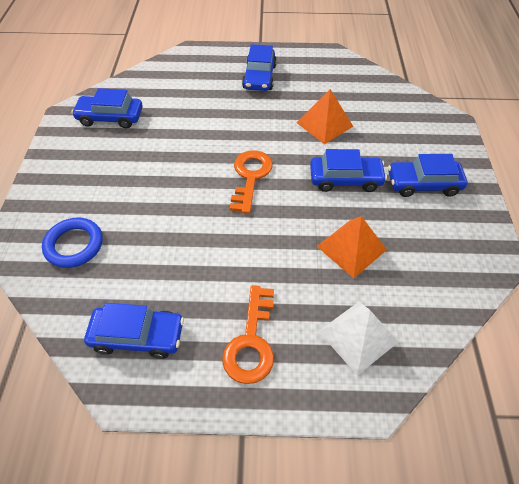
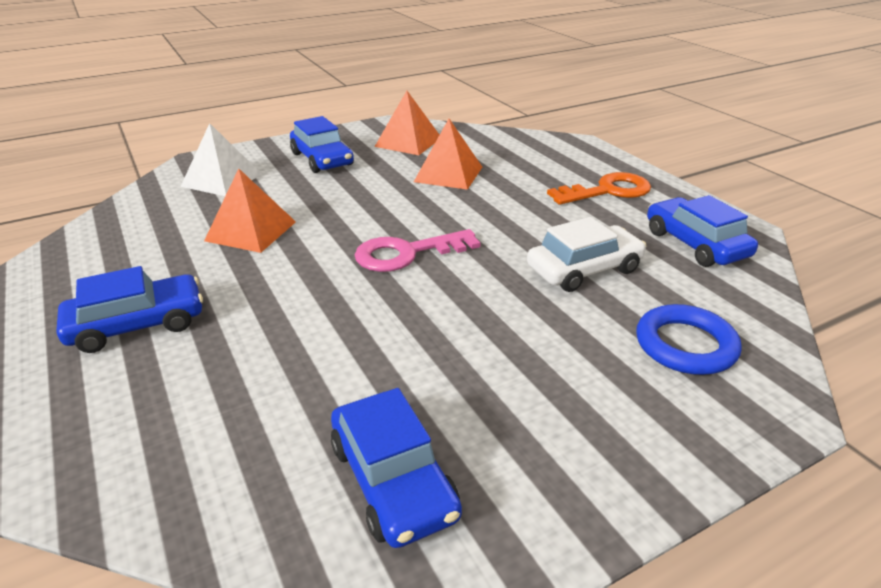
camera: 120 degrees left, 20 degrees down
orange key [230,150,273,214] -> pink key [355,229,480,272]
blue car [310,149,387,192] -> none
white pyramid [319,302,398,375] -> white pyramid moved to [180,123,262,196]
none -> orange pyramid [375,91,439,155]
none -> white car [527,217,646,292]

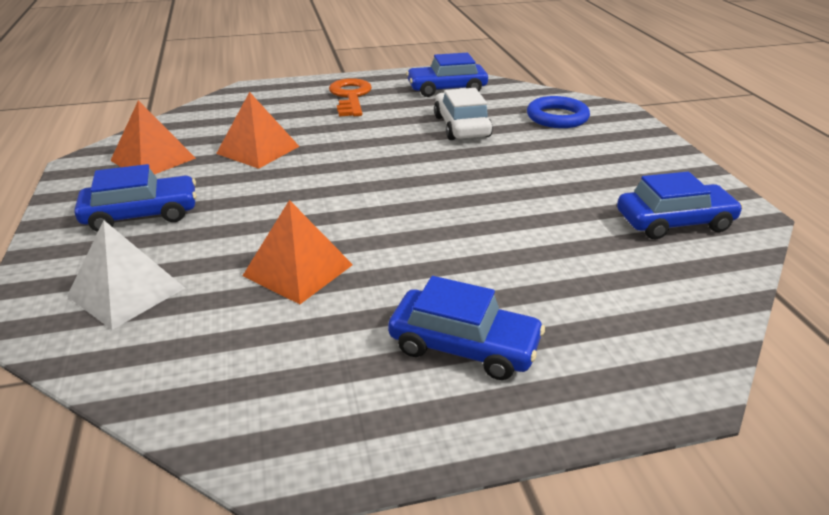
camera: 75 degrees left, 0 degrees up
blue car [57,266,203,353] -> blue car turned 120 degrees clockwise [388,276,545,380]
pink key [355,229,480,272] -> none

